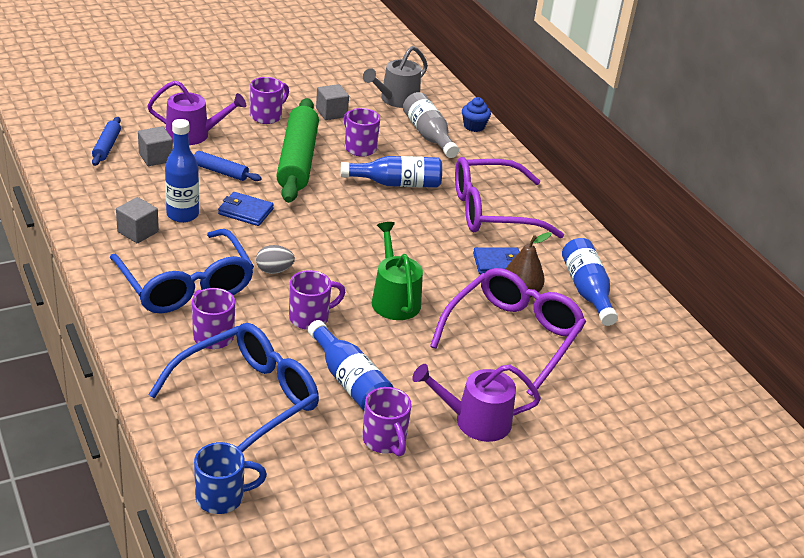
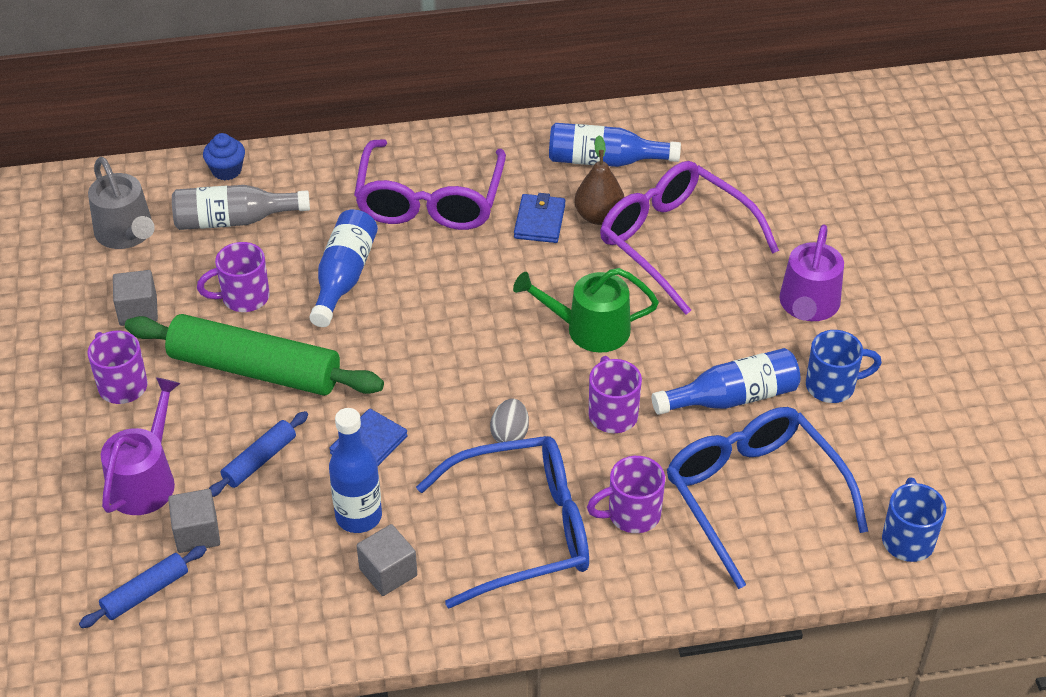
camera: 70 degrees left, 10 degrees up
blue rolling pin [92,117,121,166] -> blue rolling pin turned 60 degrees counterclockwise [79,545,207,628]
purple mug [362,387,412,456] -> blue mug [806,330,882,403]

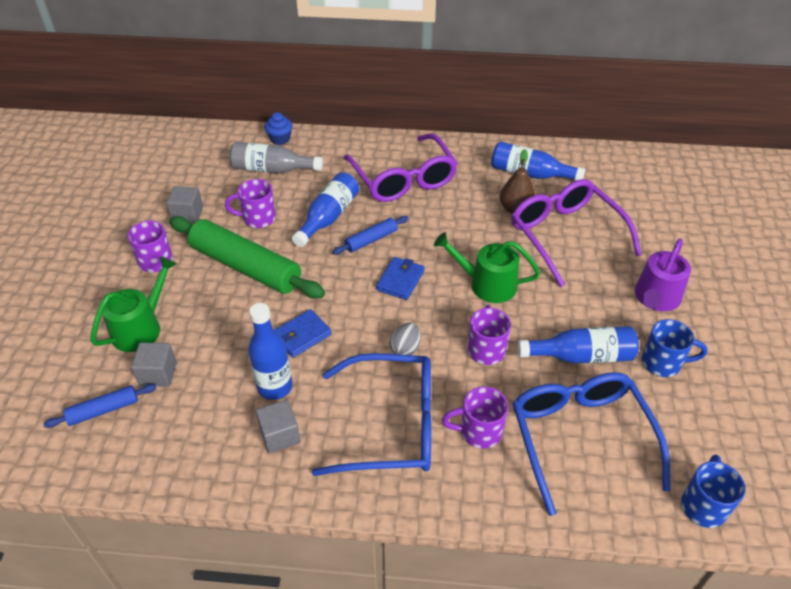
camera: 15 degrees right, 0 degrees up
grey watering can [88,157,155,249] -> none
purple watering can [101,377,181,515] -> green watering can [91,256,177,352]
blue rolling pin [209,411,308,497] -> blue rolling pin moved to [333,216,408,255]
purple glasses [354,139,506,230] -> purple glasses turned 45 degrees counterclockwise [344,133,458,202]
blue wallet [514,193,566,243] -> blue wallet moved to [376,257,424,300]

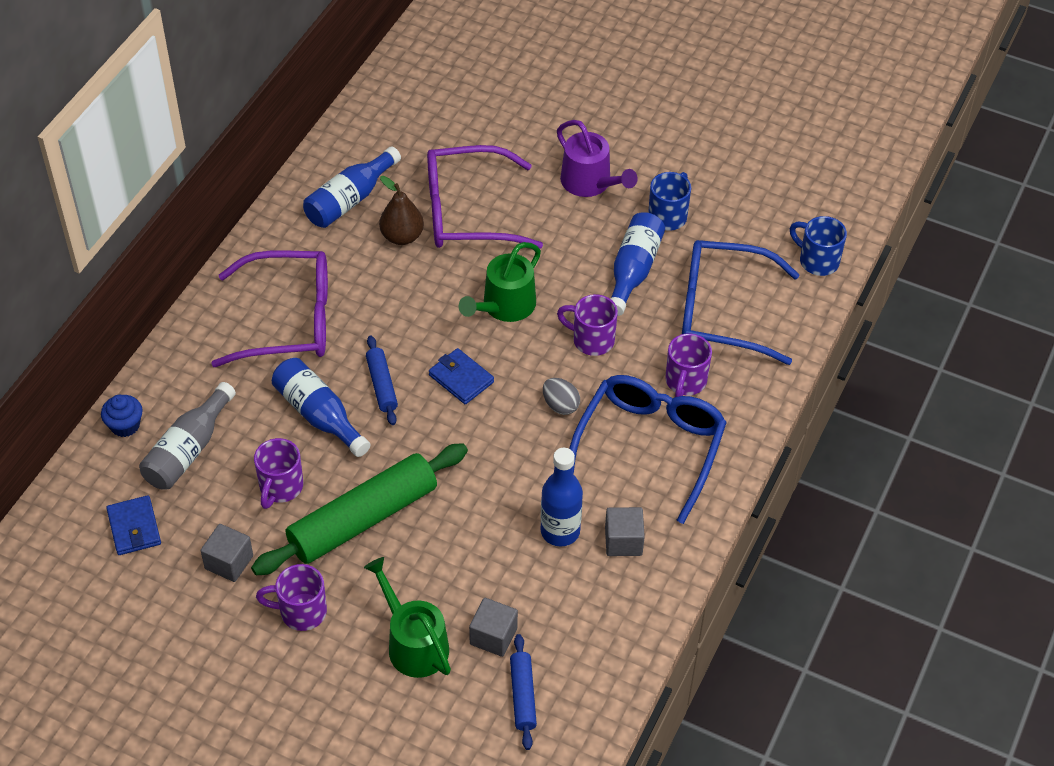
camera: 70 degrees left, 5 degrees up
blue wallet [275,309,332,358] -> blue wallet moved to [106,495,161,555]

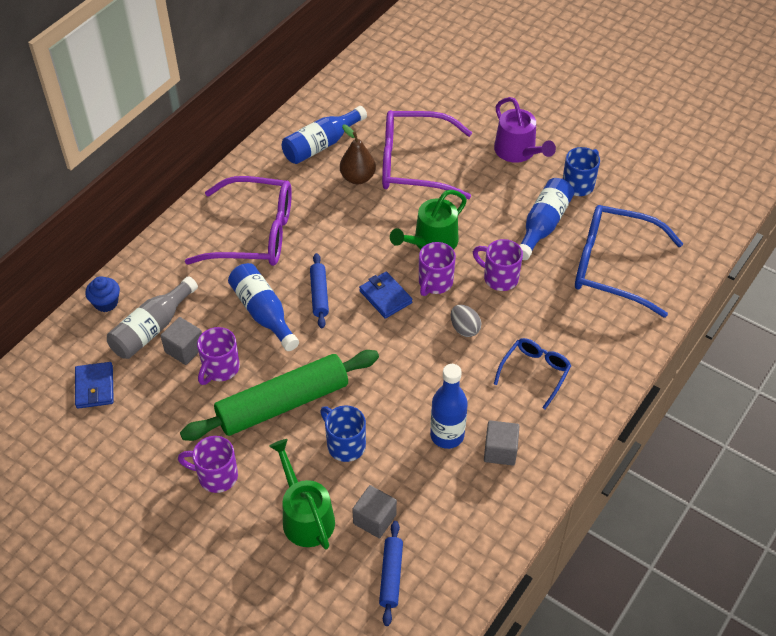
camera: 10 degrees right, 0 degrees up
grey cube [201,524,253,582] -> grey cube moved to [161,317,202,365]
blue glasses [569,375,727,524] -> blue glasses [494,338,571,409], size x0.54
purple mug [665,333,712,397] -> purple mug moved to [419,242,456,296]
blue mug [790,216,847,276] -> blue mug moved to [320,405,366,462]

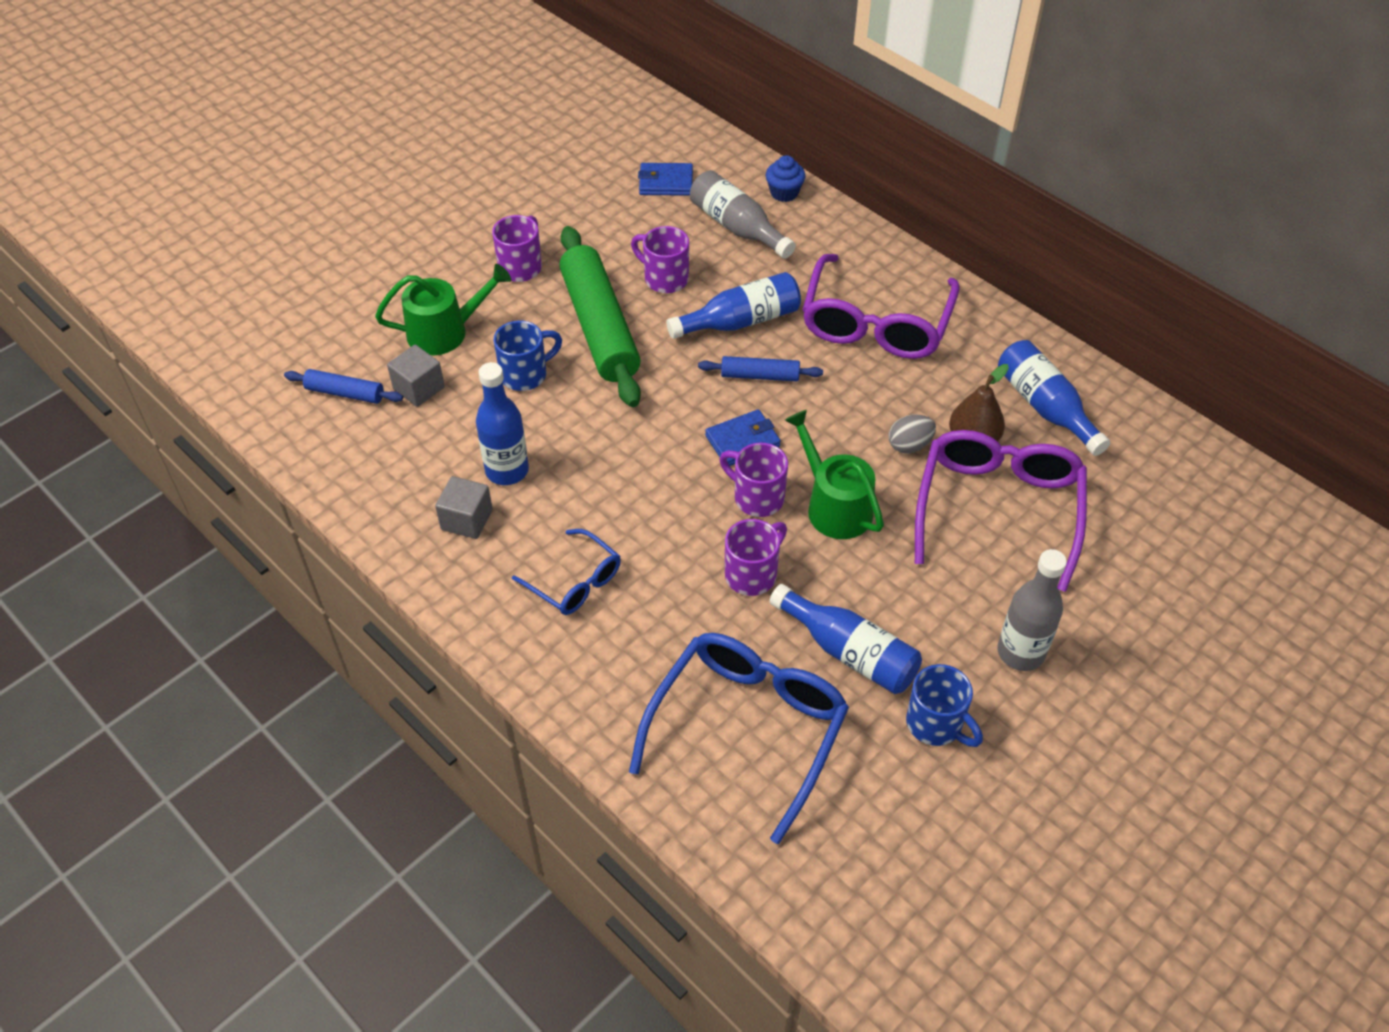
camera: 100 degrees right, 0 degrees up
grey cube [161,317,202,365] -> none
grey egg [451,305,481,337] -> grey egg moved to [889,415,936,454]
purple watering can [494,97,556,163] -> grey bottle [997,549,1067,671]

